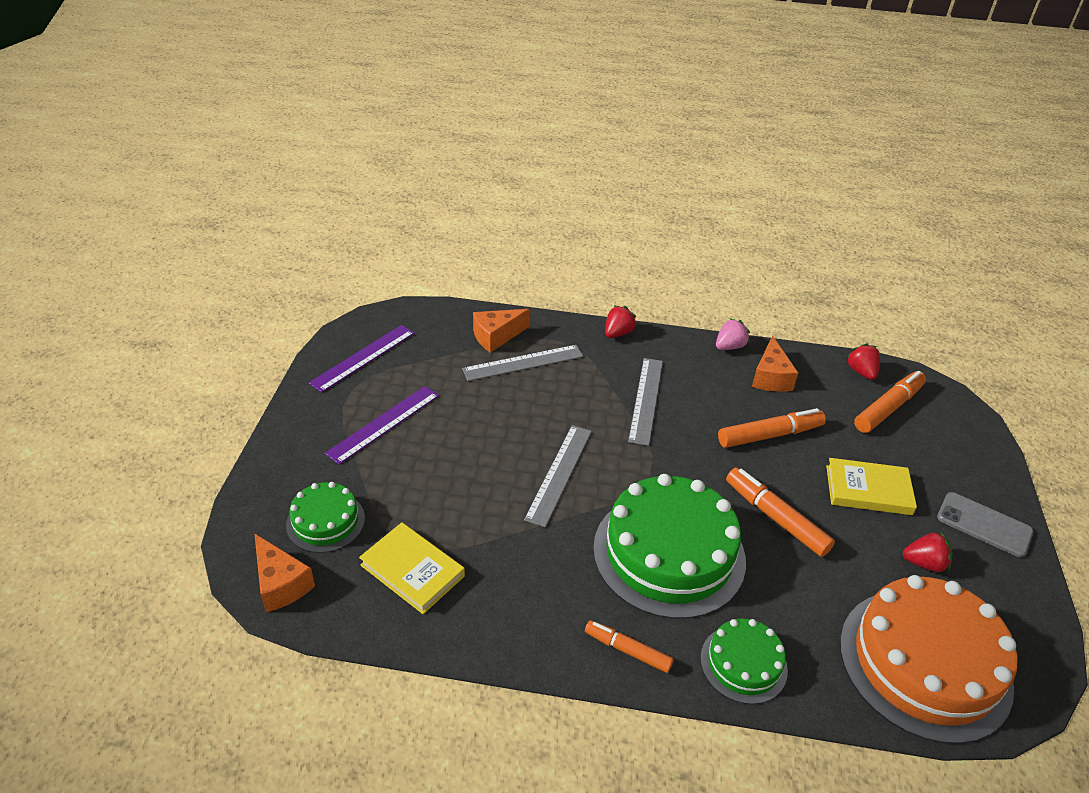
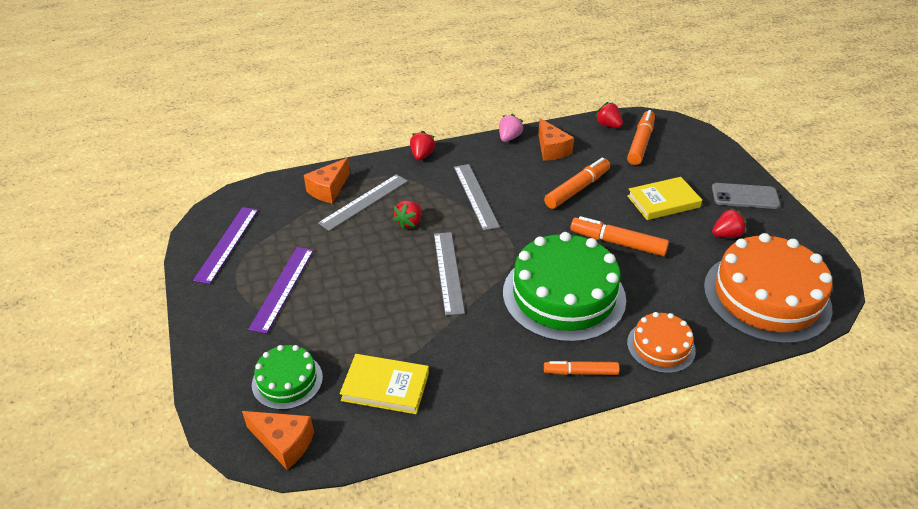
camera: 25 degrees left, 0 degrees up
green cake [700,619,788,704] -> orange cake [627,312,696,373]
none -> red strawberry [393,200,422,230]

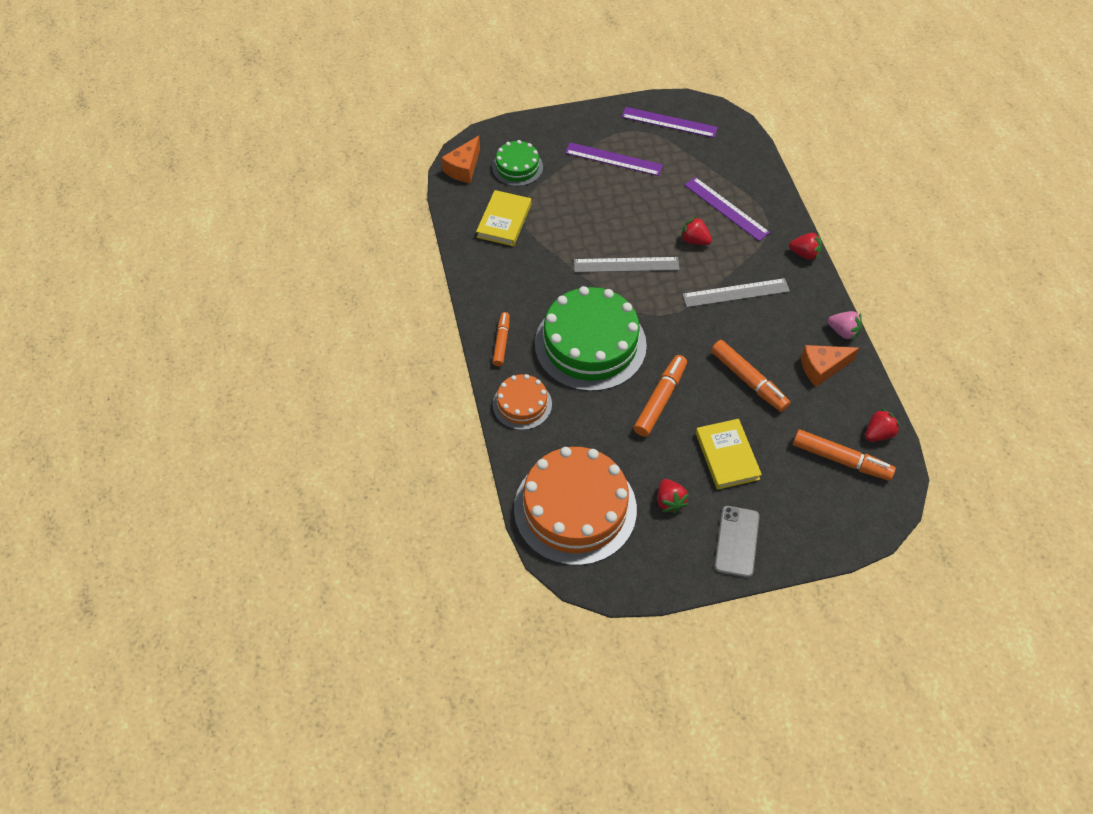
camera: 95 degrees right, 15 degrees up
orange cheese [304,158,350,204] -> none
grey ruler [318,174,408,231] -> purple ruler [685,177,770,241]

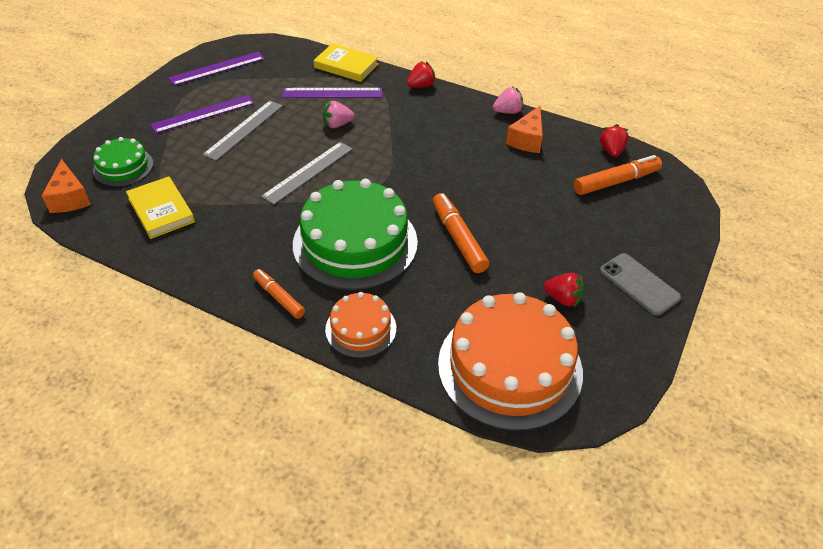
camera: 50 degrees left, 10 degrees down
red strawberry [681,216,712,245] -> pink strawberry [323,101,354,128]
grey ruler [682,278,790,307] -> grey ruler moved to [202,101,283,161]
yellow book [696,419,762,490] -> yellow book moved to [313,43,378,82]
orange marker [711,340,790,412] -> none

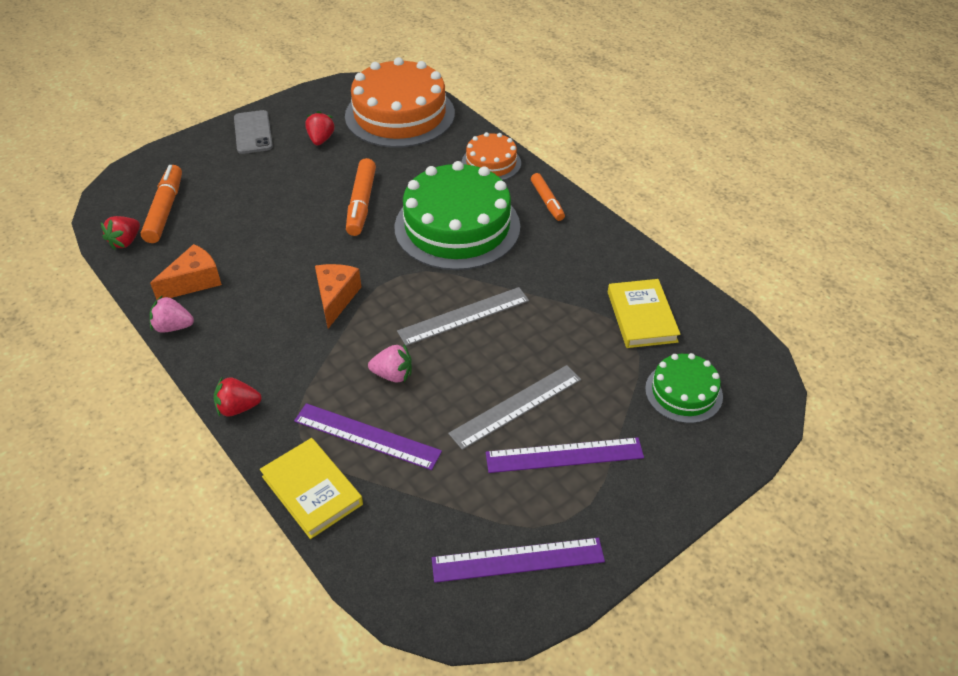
camera: 155 degrees left, 0 degrees up
orange cheese [42,159,91,213] -> orange cheese moved to [315,264,361,328]
red strawberry [543,273,584,307] -> red strawberry turned 45 degrees clockwise [305,111,335,145]
orange marker [573,155,662,195] -> orange marker turned 90 degrees clockwise [141,165,182,243]

